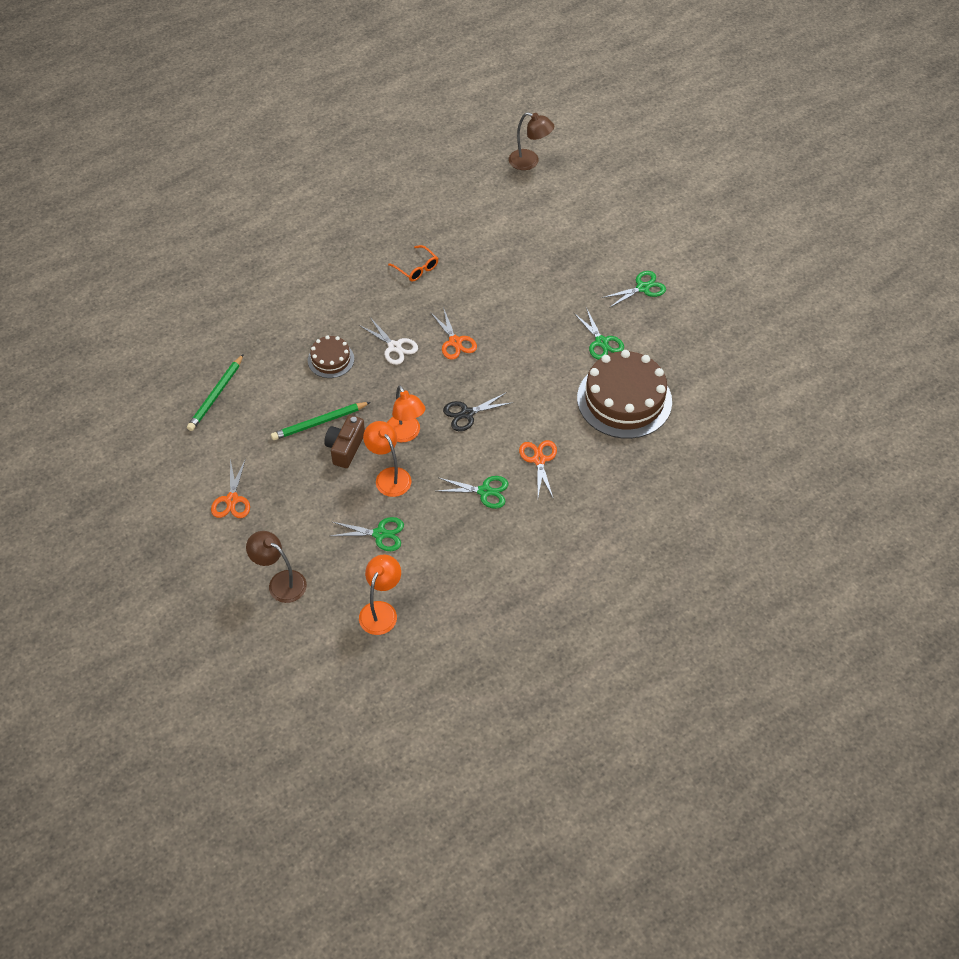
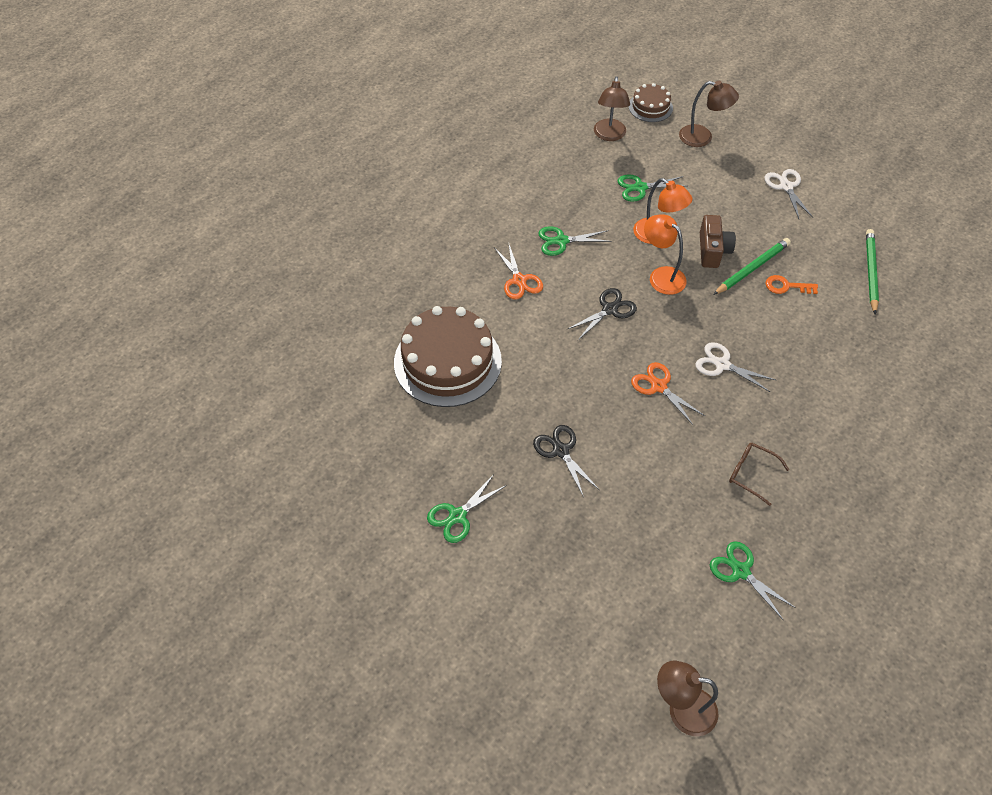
camera: 165 degrees right, 0 degrees up
orange scissors [211,458,250,518] -> white scissors [765,169,813,219]
brown cake [308,335,354,378] -> brown cake moved to [629,83,673,122]
orange lamp [359,555,401,635] -> brown lamp [594,76,630,141]
orange glasses [388,245,438,282] -> brown glasses [729,443,790,506]
green scissors [574,308,624,360] -> green scissors moved to [710,541,796,621]
none -> black scissors [533,425,599,497]
none -> orange key [766,275,818,294]

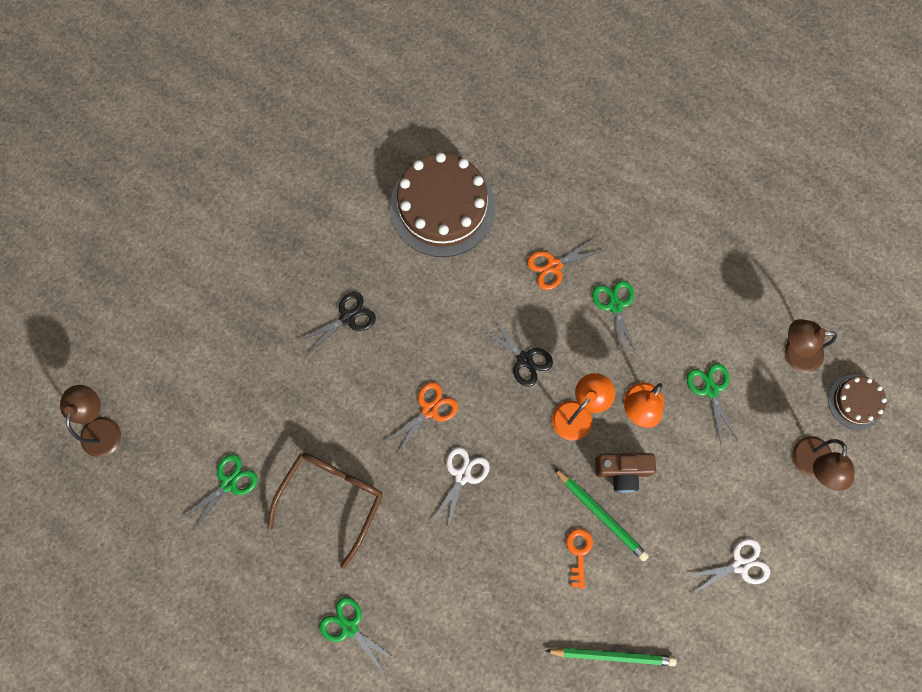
camera: 85 degrees right, 20 degrees up
green scissors [427,474,507,543] -> green scissors moved to [319,597,398,676]
brown glasses [729,443,790,506] -> brown glasses [267,452,383,569], size x1.83

